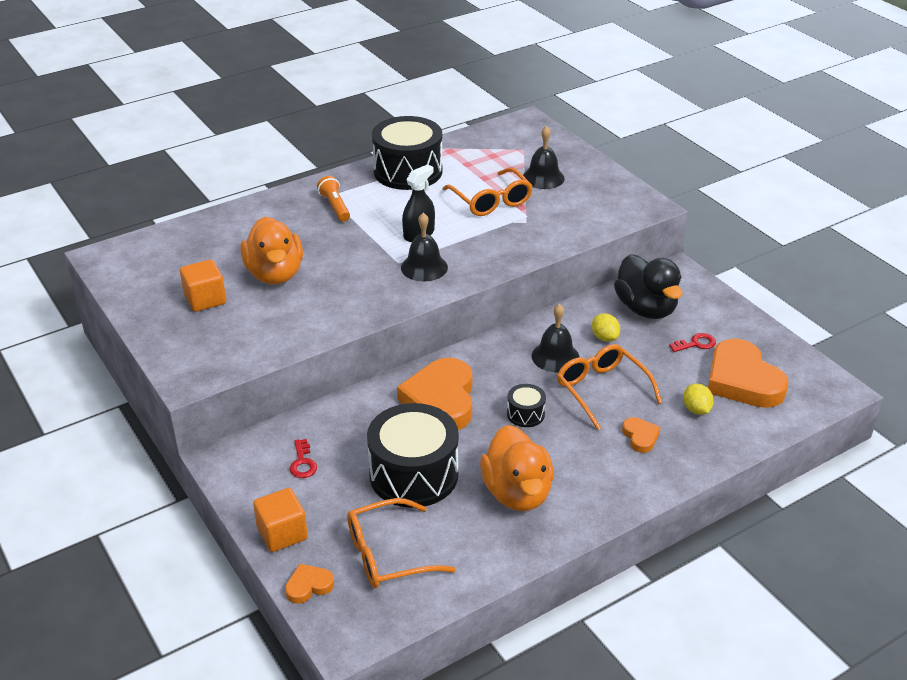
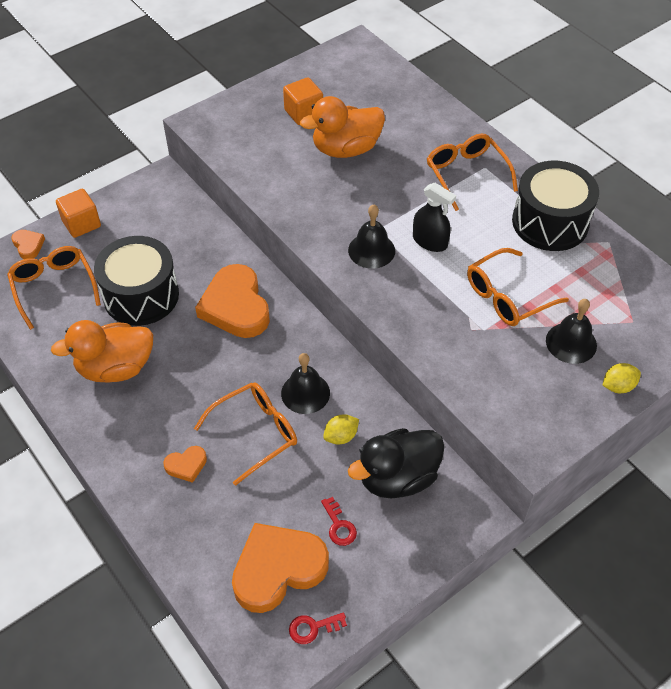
camera: 85 degrees right, 15 degrees up
red key [290,439,317,478] -> red key moved to [289,612,347,644]
orange flashlight [317,176,350,222] -> orange glasses [427,134,518,211]
orange heart [397,357,473,430] -> orange heart turned 105 degrees counterclockwise [195,264,270,338]
black drum [507,384,546,427] -> none
yellow lemon [683,384,714,415] -> yellow lemon moved to [603,363,641,393]

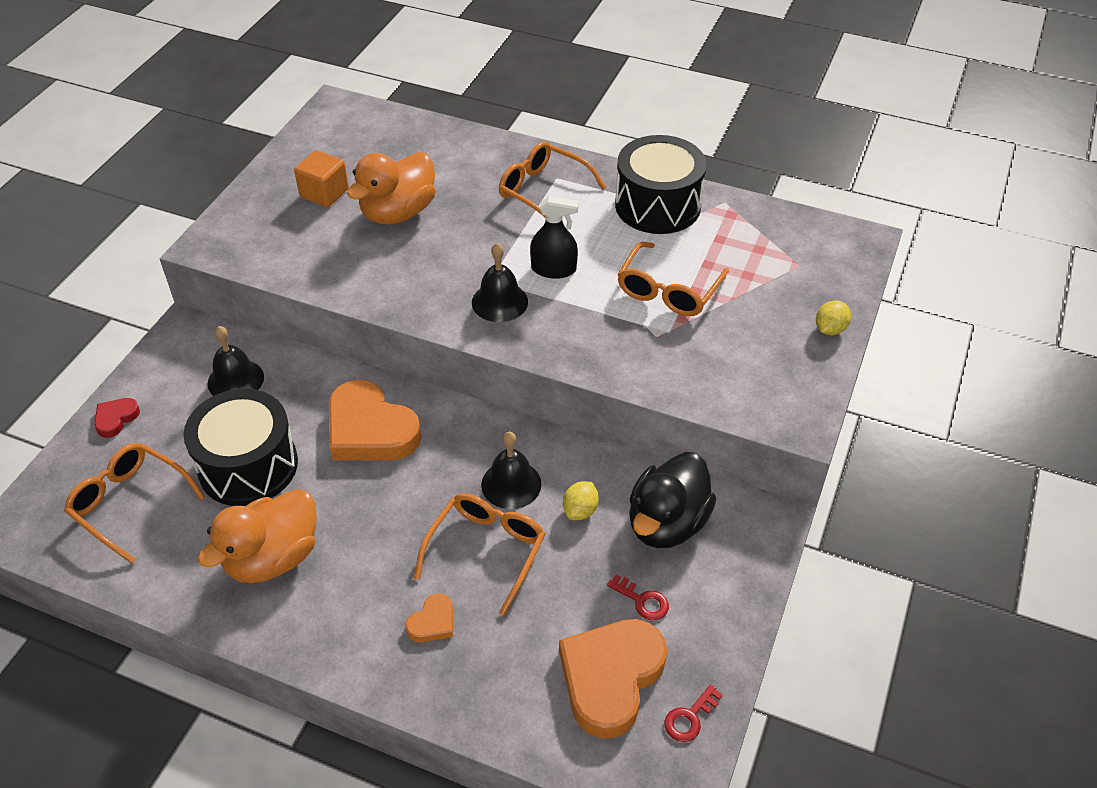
camera: 30 degrees left, 5 degrees down
orange heart [11,230,45,259] -> none
orange cube [56,189,101,238] -> red heart [94,398,140,438]
black bell [546,299,597,364] -> black bell moved to [208,326,264,396]

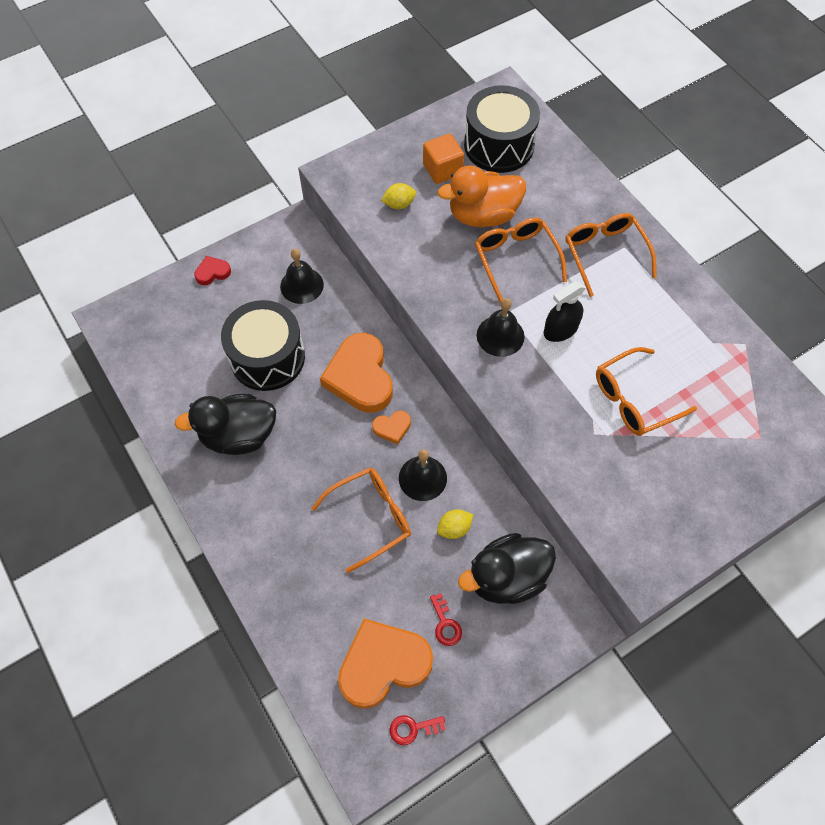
camera: 35 degrees right, 15 degrees up
orange glasses [64,443,205,564] -> orange glasses moved to [475,218,567,303]
orange duck [198,489,317,583] -> black duck [175,394,276,455]
orange heart [405,593,453,643] -> orange heart moved to [372,411,411,444]
black spray bottle [530,196,579,279] -> black spray bottle turned 105 degrees clockwise [544,281,586,342]
black drum [615,135,706,234] -> black drum moved to [464,85,540,173]
yellow lemon [816,300,851,335] -> yellow lemon moved to [381,183,416,209]

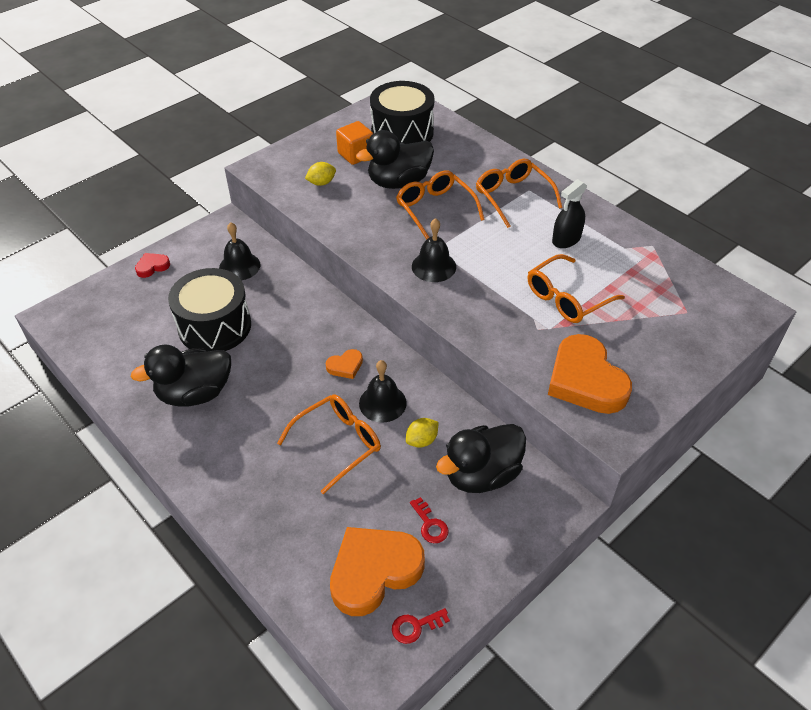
camera: 10 degrees left, 15 degrees down
orange heart [320,333,393,413] -> orange heart moved to [548,334,632,414]
orange duck [438,165,526,227] -> black duck [356,130,434,189]
black spray bottle [544,281,586,342] -> black spray bottle moved to [552,179,587,248]

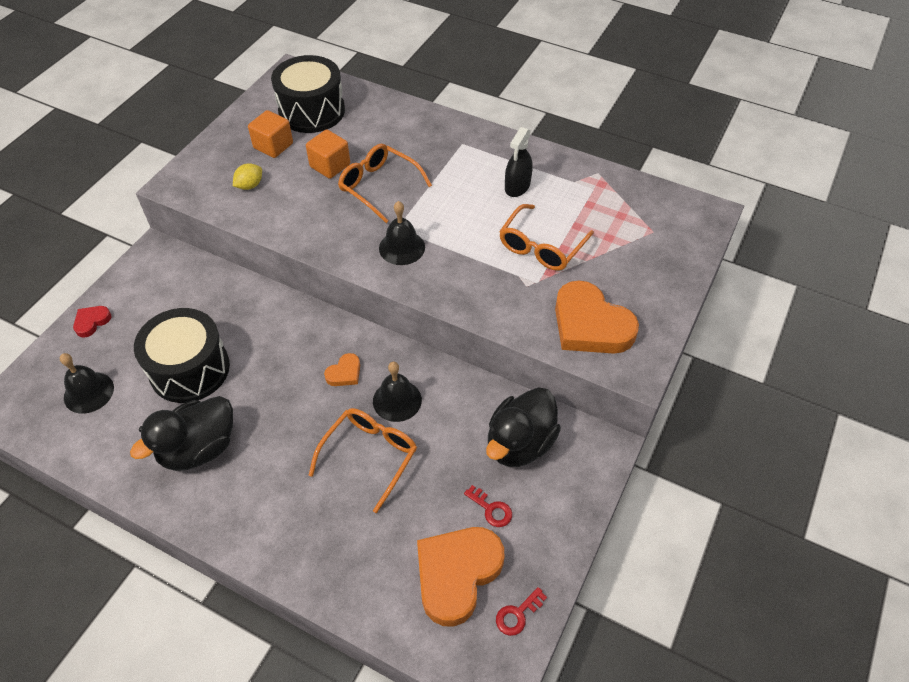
camera: 20 degrees left, 5 degrees up
black bell [219,222,260,280] -> black bell moved to [60,353,114,414]
black duck [356,130,434,189] -> orange cube [306,130,350,179]
yellow lemon [406,418,438,448] -> none
orange glasses [476,159,563,228] -> none

